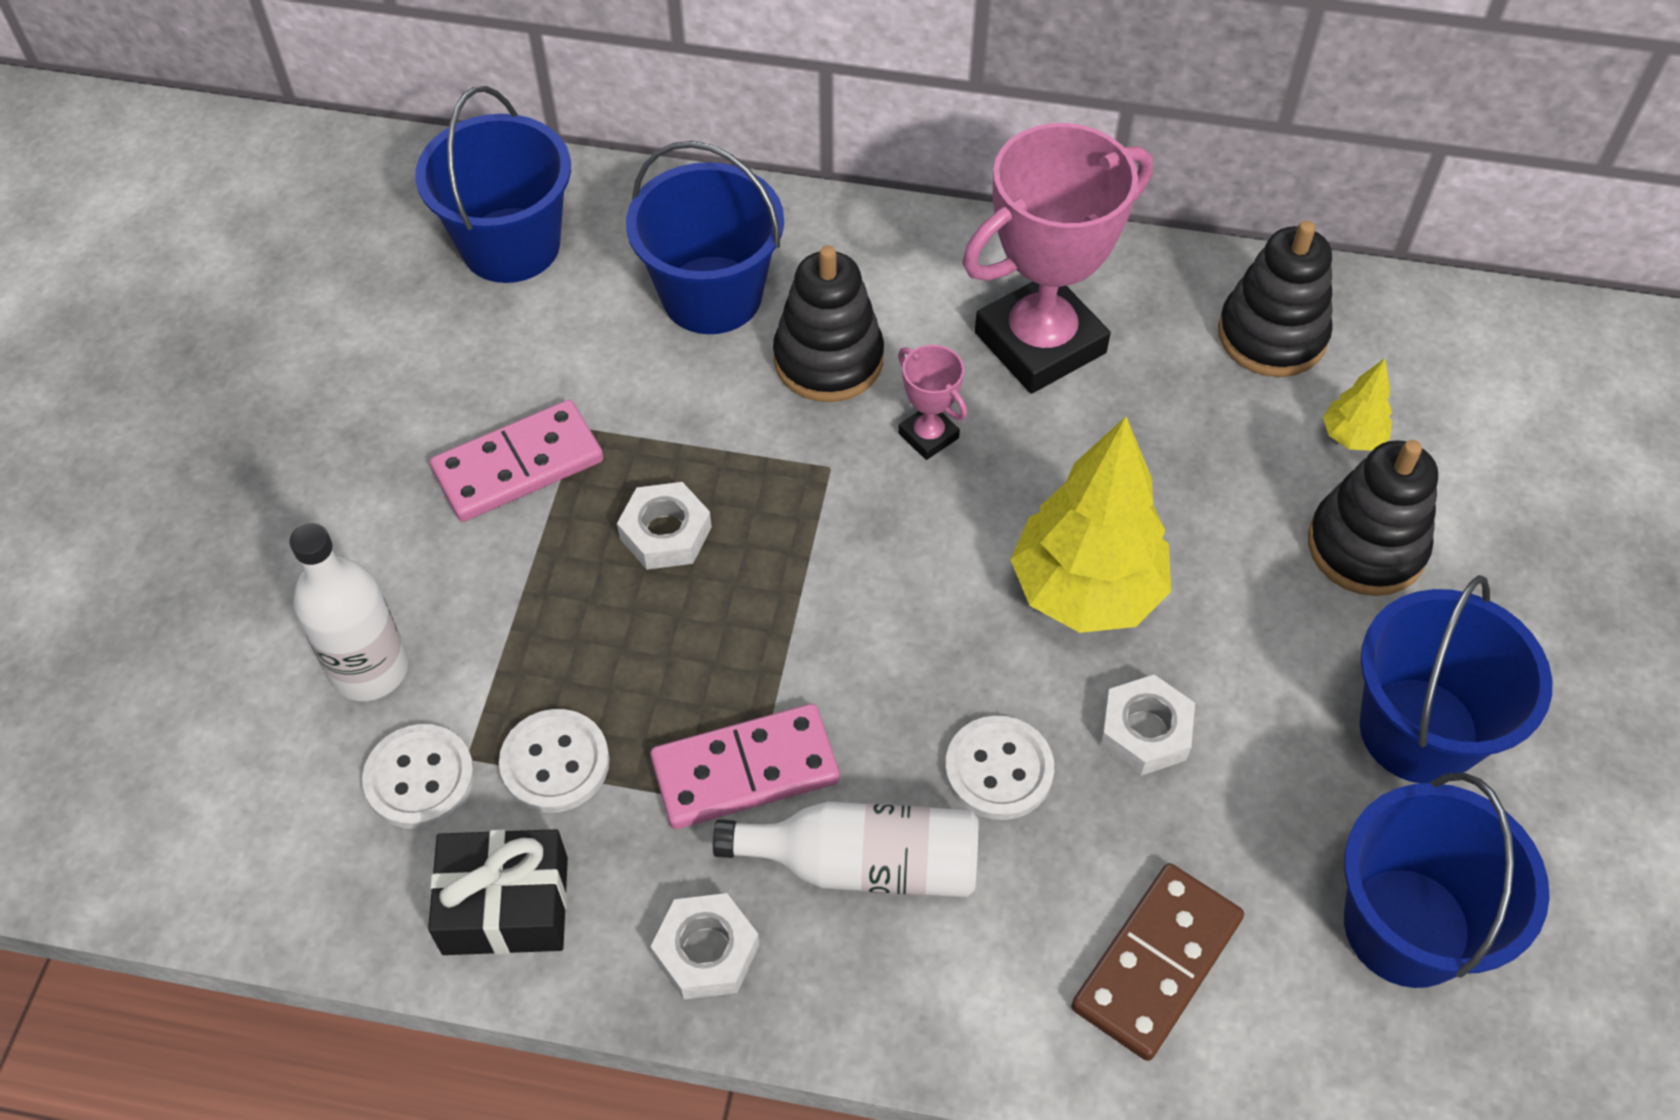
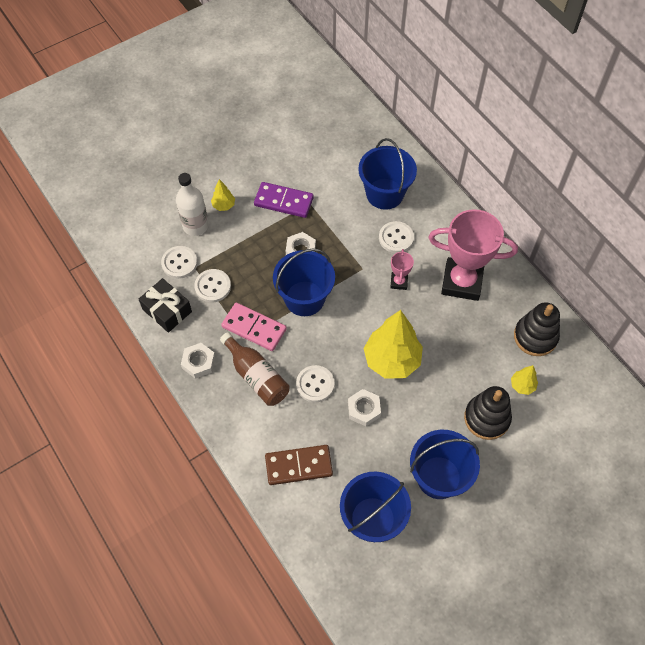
camera: 45 degrees right, 5 degrees up
blue bucket [415,86,571,283] -> blue bucket moved to [273,248,335,316]
pink domino [430,400,603,522] -> purple domino [254,182,314,218]
white bottle [713,802,978,897] -> brown bottle [220,332,290,406]
black stacking toy [773,245,884,402] -> white button [379,221,414,253]
none -> yellow tree [211,179,235,211]

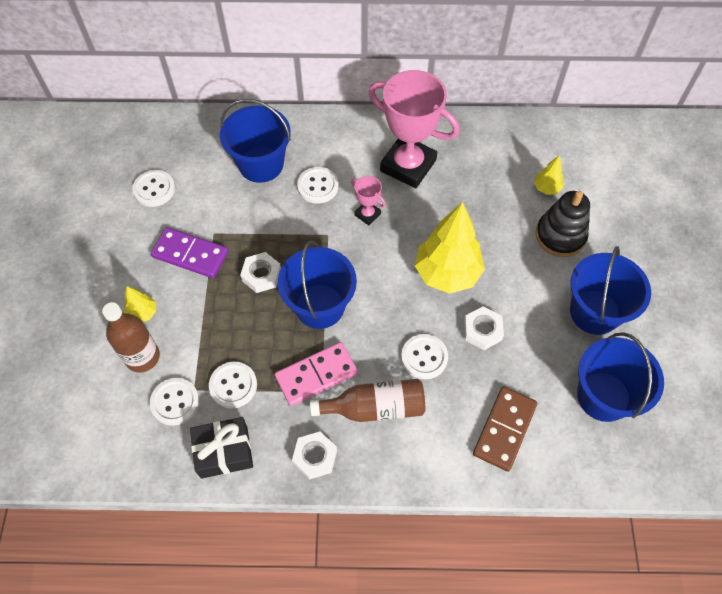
camera: 55 degrees left, 0 degrees up
white bottle [176,173,209,236] -> brown bottle [102,302,160,373]
purple domino [254,182,314,218] -> purple domino turned 60 degrees clockwise [151,227,228,278]
pink trophy [428,209,518,301] -> pink trophy turned 75 degrees clockwise [368,70,459,188]
black stacking toy [514,302,560,356] -> none
none -> white button [132,170,175,207]

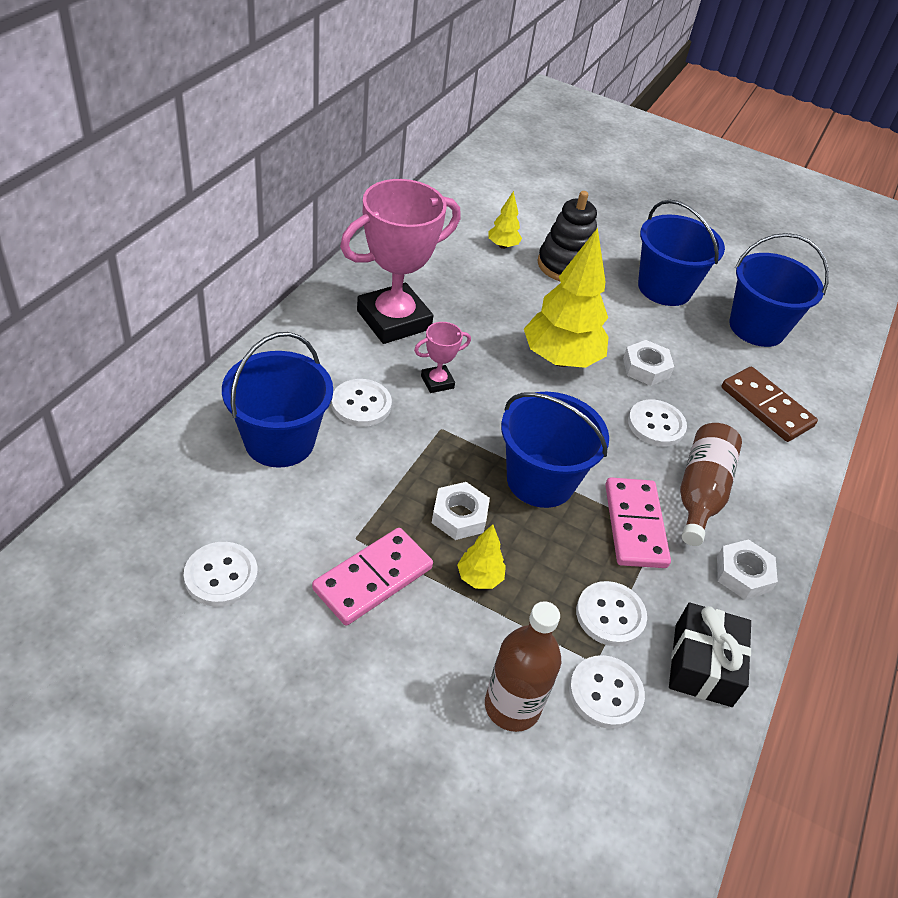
camera: 70 degrees left, 15 degrees down
yellow tree [124,286,156,322] -> yellow tree moved to [457,524,506,589]
purple domino [151,227,228,278] -> pink domino [312,528,433,625]

